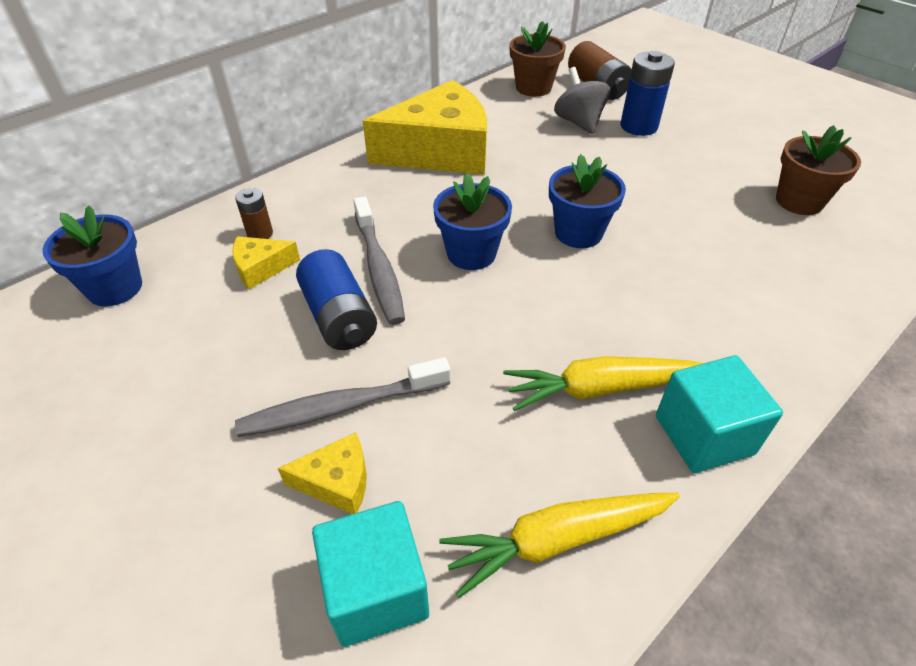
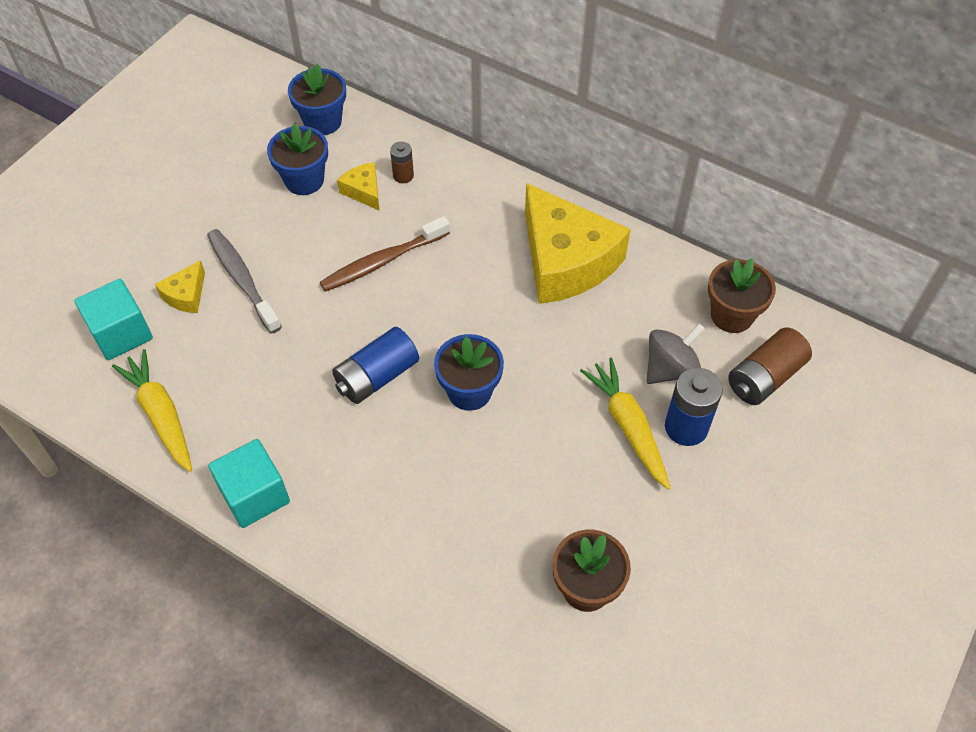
camera: 75 degrees right, 10 degrees up
yellow cheese [278,432,367,514] -> yellow cheese turned 45 degrees clockwise [155,260,205,313]
blue battery [296,249,377,350] -> blue battery moved to [332,327,419,404]
grey toothbrush [354,197,405,325] -> brown toothbrush [319,216,450,292]
blue flower pot [433,173,512,270] -> blue flower pot moved to [267,123,328,195]
yellow carrot [503,356,703,411] -> yellow carrot moved to [580,358,670,490]

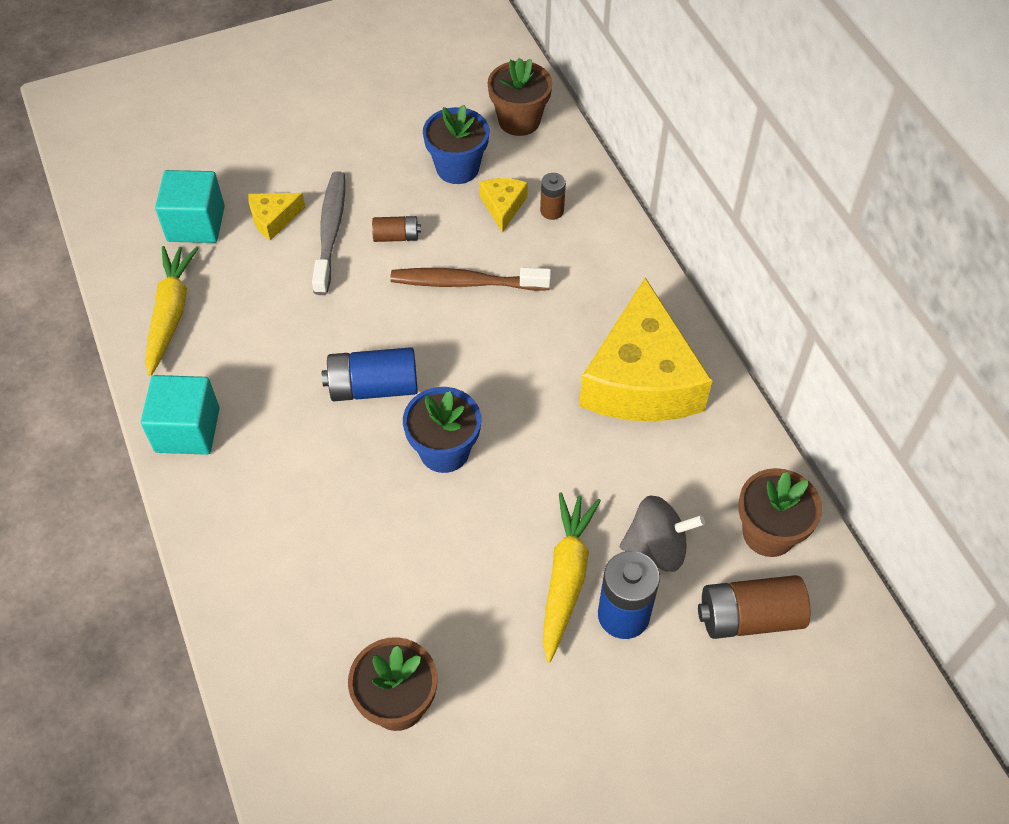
camera: 35 degrees right, 0 degrees up
blue flower pot [288,64,346,135] -> brown flower pot [487,58,552,136]
none -> brown battery [372,216,421,242]

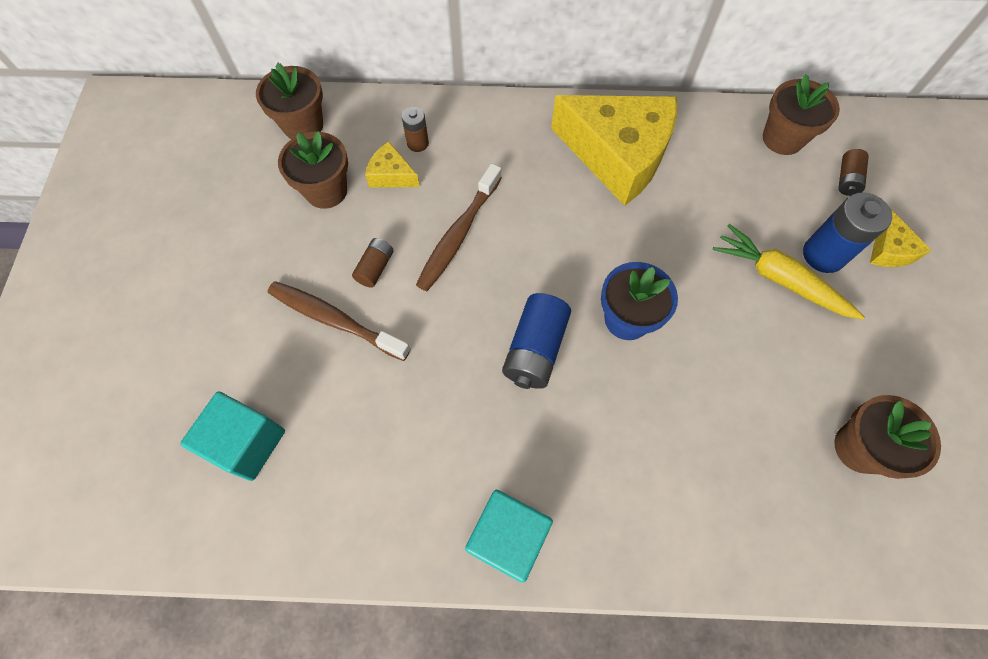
camera: 65 degrees left, 10 degrees up
yellow carrot [145,246,199,376] -> none
yellow cheese [248,193,305,241] -> yellow cheese moved to [870,210,931,267]
grey toothbrush [312,171,345,295] -> brown toothbrush [268,281,411,361]
blue flower pot [423,105,489,184] -> brown flower pot [278,131,348,209]
grey spinning top [620,495,705,572] -> none
brown battery [698,575,811,639] -> brown battery [838,149,869,196], size x0.56

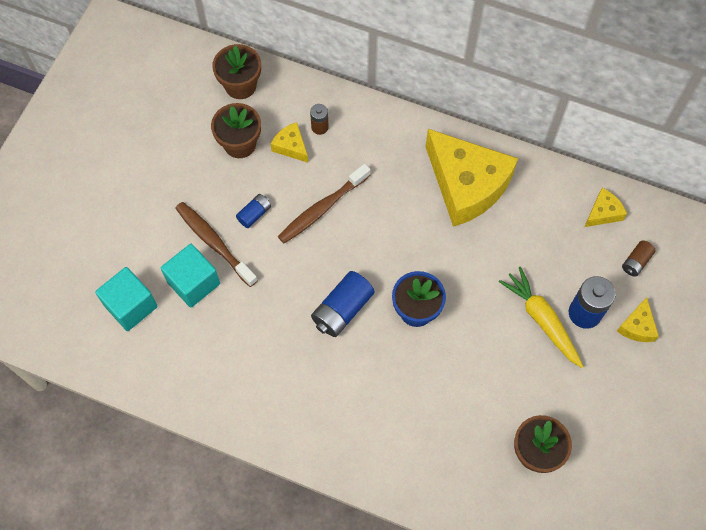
camera: 20 degrees right, 0 degrees up
brown battery [352,238,394,288] -> blue battery [236,194,271,228]
turquoise cube [465,490,553,582] -> turquoise cube moved to [161,244,220,308]
brown flower pot [763,74,840,155] -> yellow cheese [584,188,627,227]

